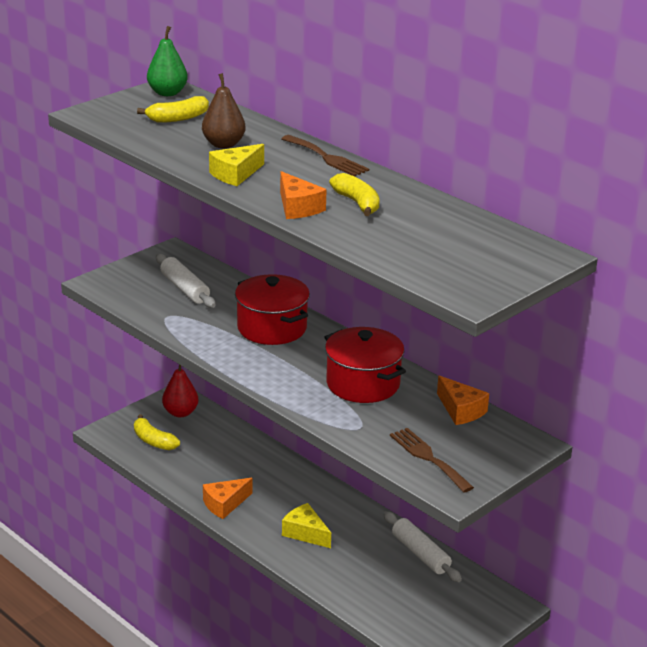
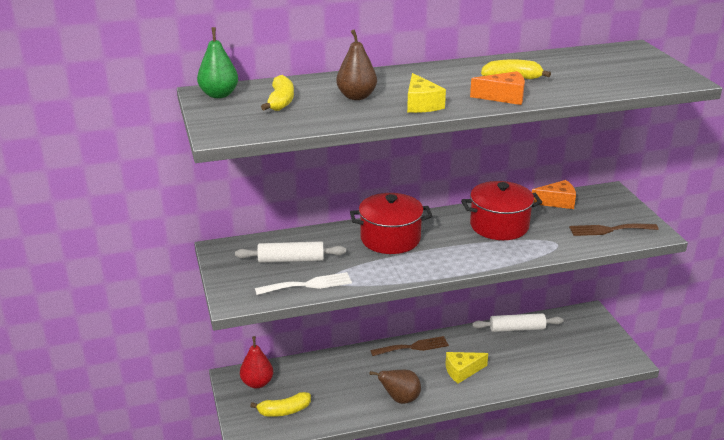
camera: 60 degrees left, 0 degrees up
orange cheese [203,478,253,519] -> brown pear [370,370,421,404]
brown fork [281,135,369,177] -> brown fork moved to [370,336,449,356]
none -> white fork [255,272,352,295]

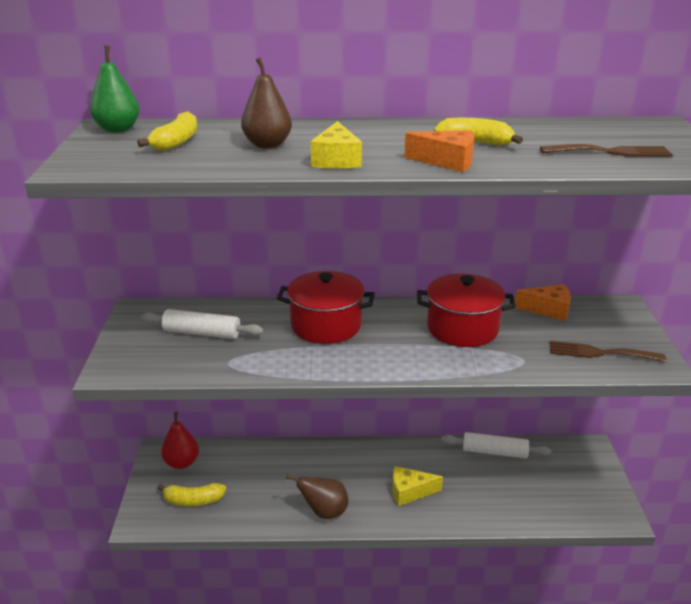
camera: 15 degrees right, 0 degrees up
white fork [255,272,352,295] -> none
brown fork [370,336,449,356] -> brown fork moved to [540,144,673,157]

